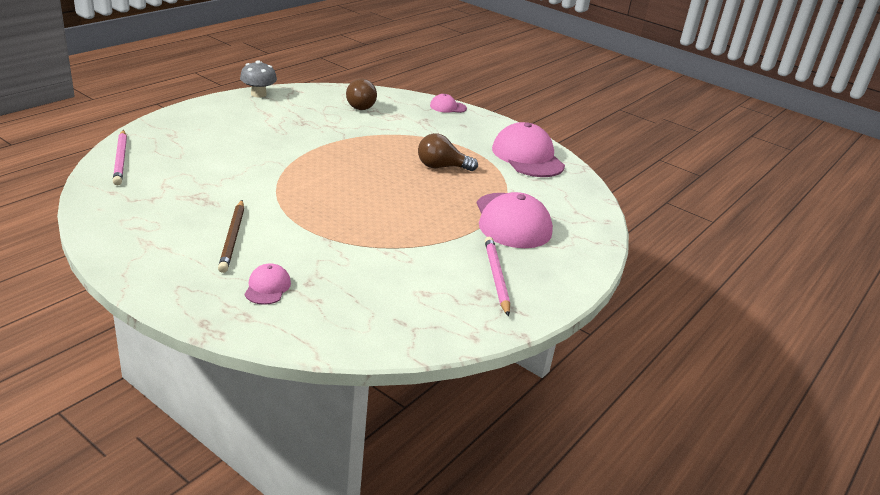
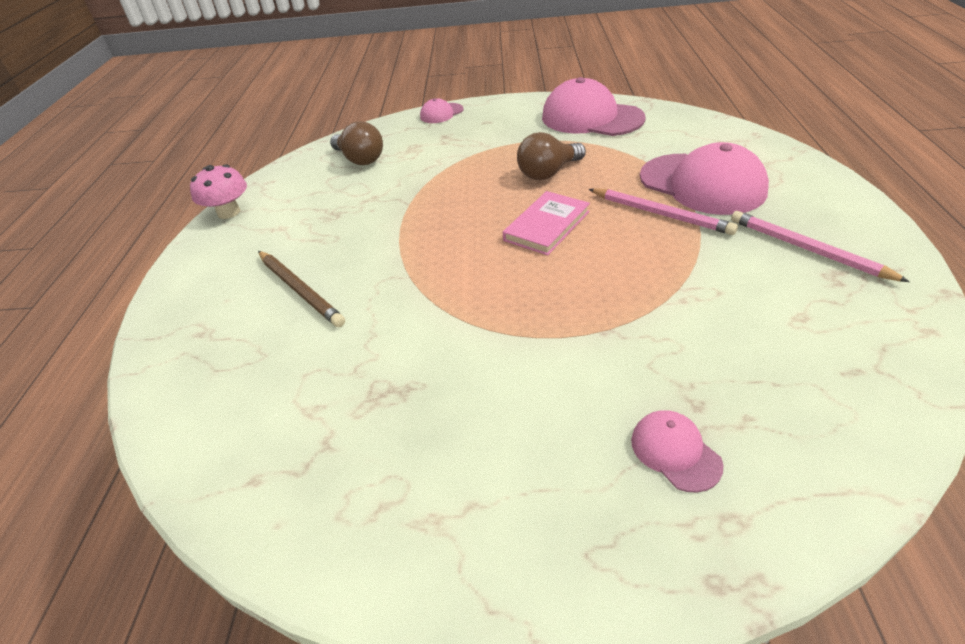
camera: 30 degrees left, 10 degrees up
pink pencil [113,130,127,185] -> pink pencil moved to [589,188,738,235]
brown pencil [218,200,244,273] -> brown pencil moved to [258,251,345,327]
grey mushroom [240,60,277,98] -> pink mushroom [190,164,247,219]
none -> pink book [503,191,590,255]

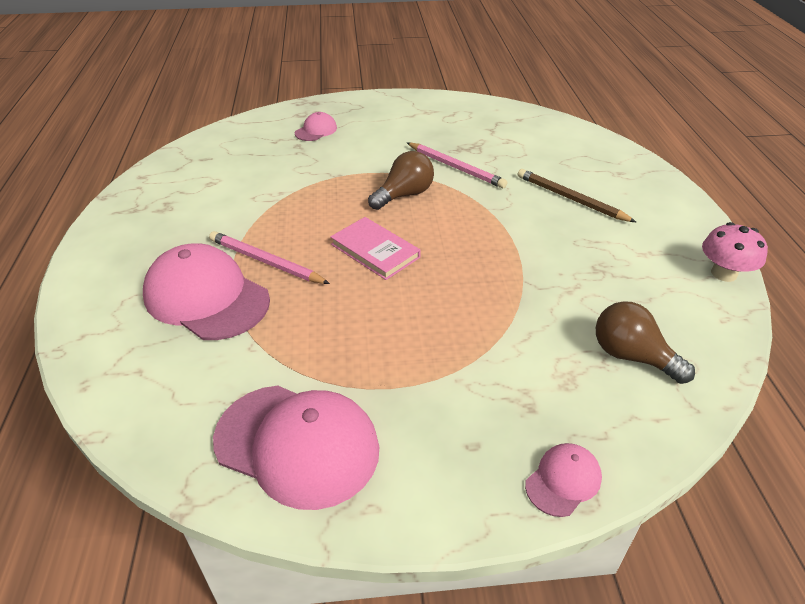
camera: 170 degrees right, 0 degrees up
pink book [503,191,590,255] -> pink book turned 75 degrees counterclockwise [330,217,421,280]
brown light bulb [517,132,586,180] -> brown light bulb moved to [368,151,434,210]
pink cap [631,410,724,493] -> pink cap turned 105 degrees counterclockwise [295,112,337,141]
pink pencil [731,211,910,282] -> pink pencil moved to [407,143,507,188]

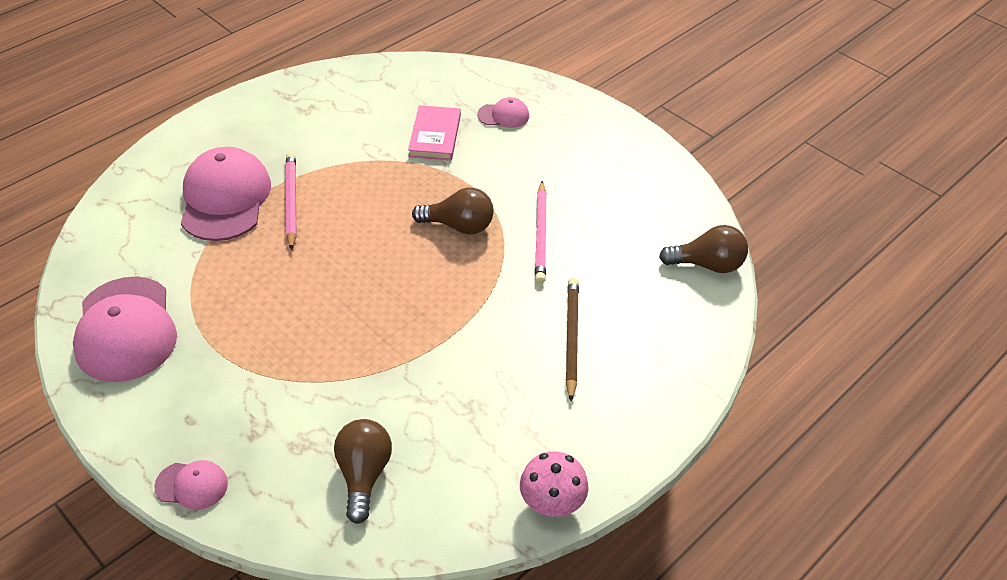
camera: 50 degrees right, 5 degrees up
pink book [330,217,421,280] -> pink book moved to [408,105,461,160]
none -> brown light bulb [659,225,748,273]

